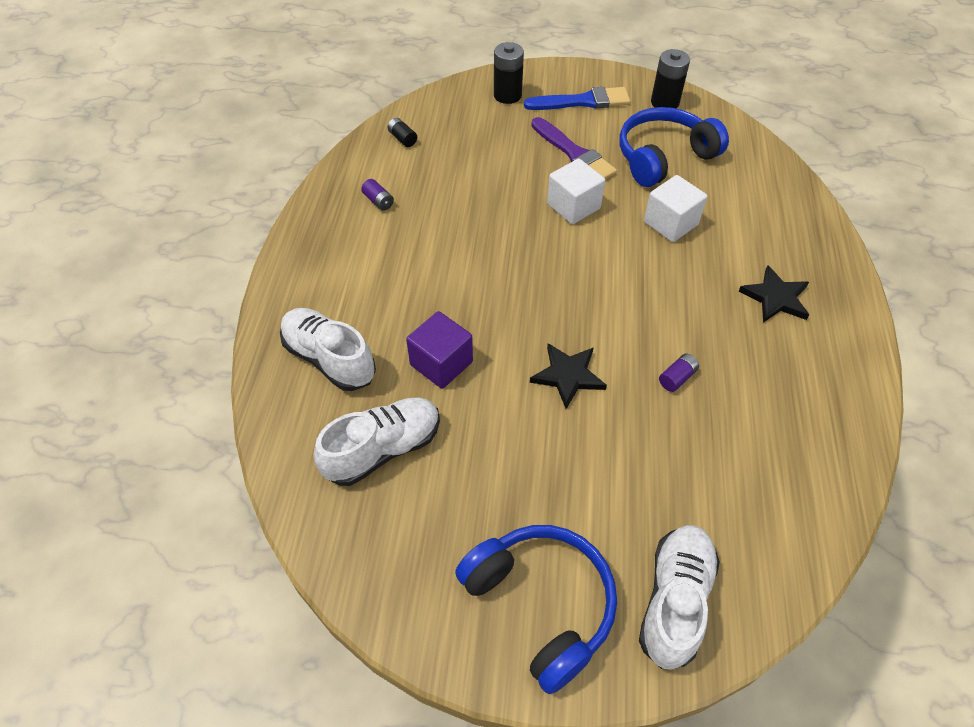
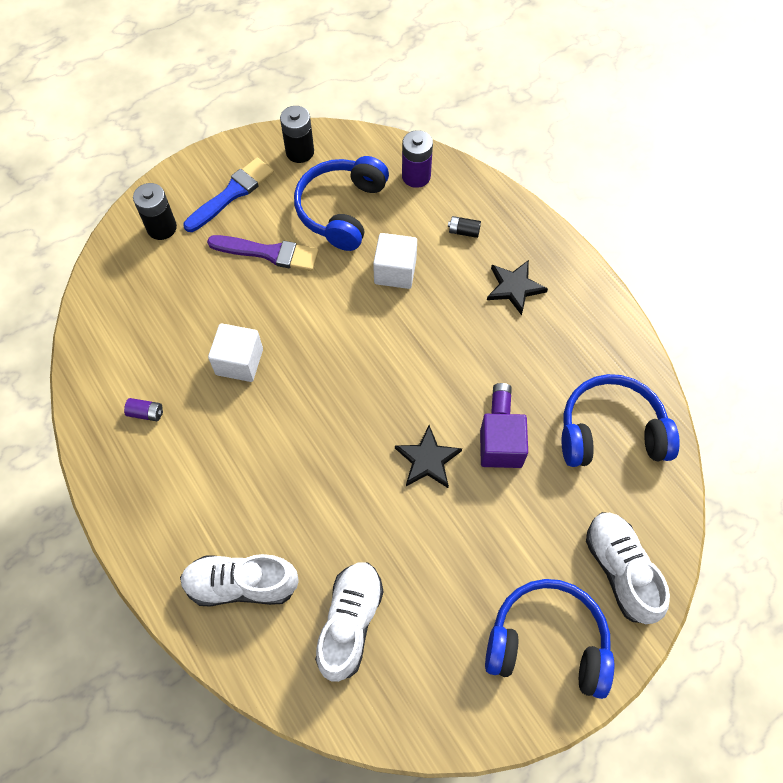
camera: 40 degrees left, 10 degrees up
black battery [387,118,417,147] -> black battery moved to [448,216,481,238]
purple cube [406,311,473,389] -> purple cube moved to [480,414,528,468]
white cube [547,159,605,224] -> white cube moved to [208,323,263,382]
none -> purple battery [402,130,433,188]
none -> blue headphones [562,374,680,467]

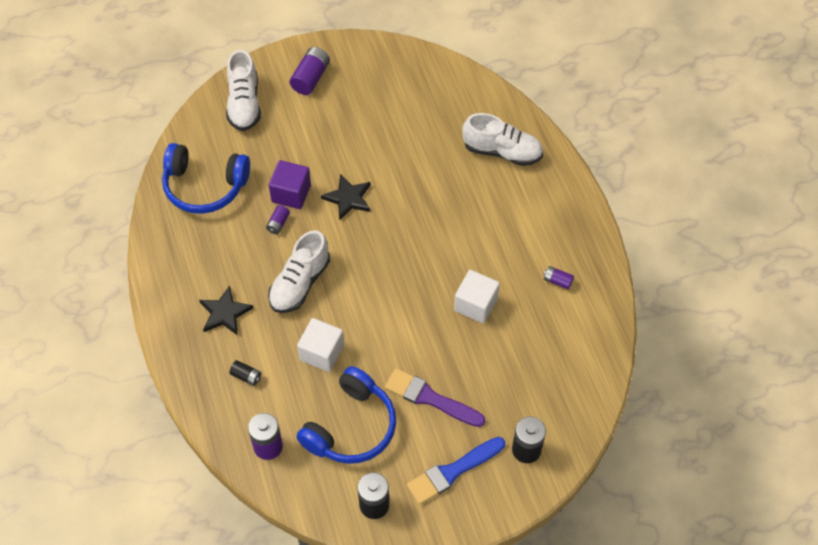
camera: 165 degrees left, 5 degrees down
white shoe [315,562,384,682] -> white shoe moved to [268,230,330,313]
blue headphones [485,579,614,699] -> purple battery [289,47,330,95]

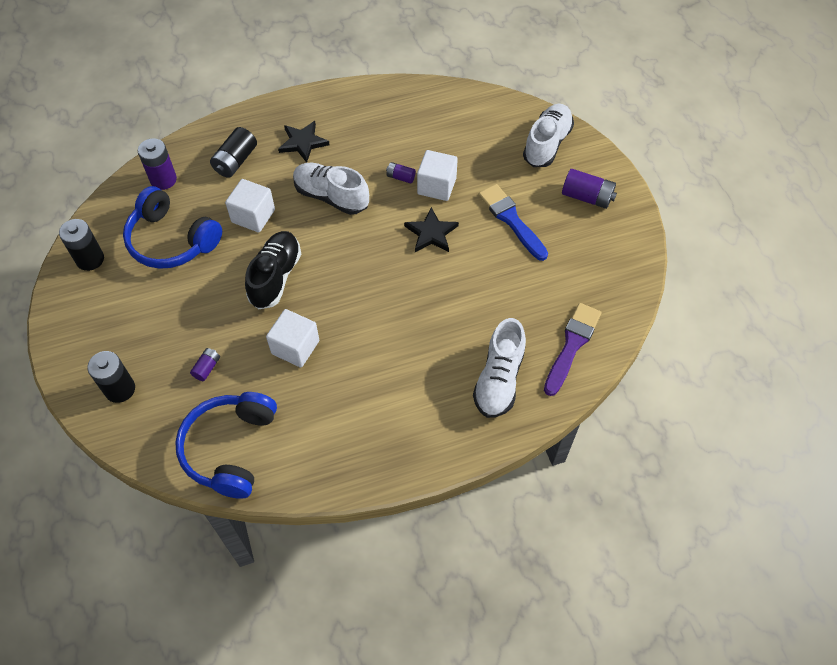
camera: 90 degrees right, 0 degrees up
blue headphones [162,143,250,214] -> blue headphones moved to [175,392,277,499]
white shoe [226,50,261,131] -> white shoe turned 120 degrees clockwise [523,104,574,167]
black battery [229,360,261,386] -> black battery [210,127,257,178], size x1.80
purple cube [269,160,311,209] -> white cube [417,150,458,201]
purple brush [385,368,485,427] -> purple brush moved to [544,303,602,396]
blue brush [407,437,505,505] -> blue brush moved to [479,184,548,261]
purple battery [544,266,574,290] -> purple battery moved to [190,348,220,381]
none -> black shoe [245,231,301,309]

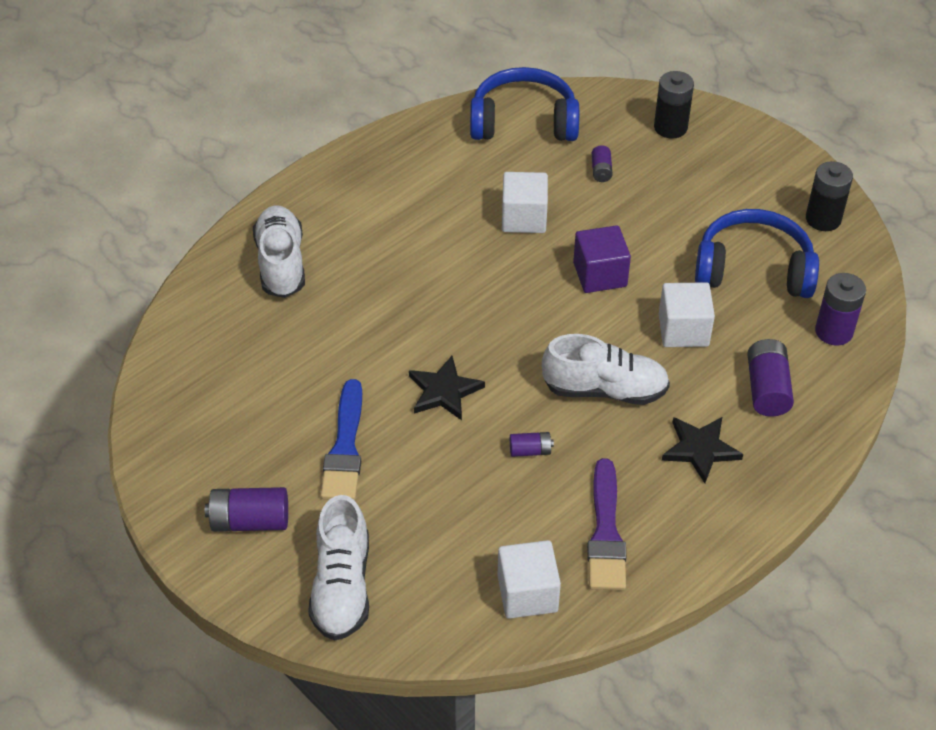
camera: 155 degrees right, 10 degrees down
blue headphones [175,392,277,499] -> blue headphones turned 75 degrees counterclockwise [470,67,579,141]
black battery [210,127,257,178] -> purple battery [747,339,794,416]
black shoe [245,231,301,309] -> purple cube [573,225,631,293]
white cube [417,150,458,201] -> white cube moved to [498,540,561,619]
blue brush [479,184,548,261] -> blue brush turned 60 degrees clockwise [320,379,362,500]
purple brush [544,303,602,396] -> purple brush moved to [587,458,626,590]

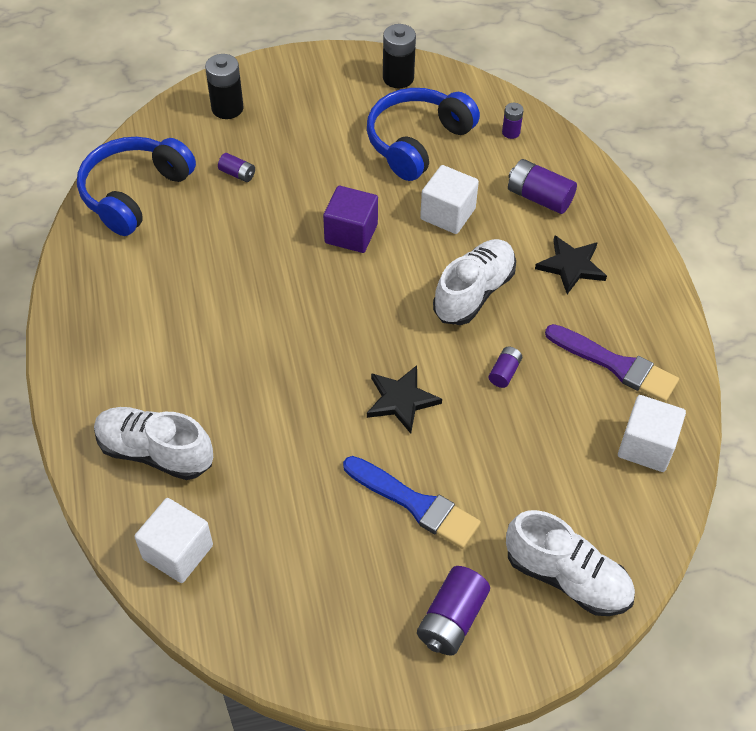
camera: 60 degrees left, 5 degrees up
white cube [502,172,548,233] -> white cube moved to [134,498,213,583]
purple battery [815,273,866,346] -> purple battery [502,103,524,139], size x0.56

